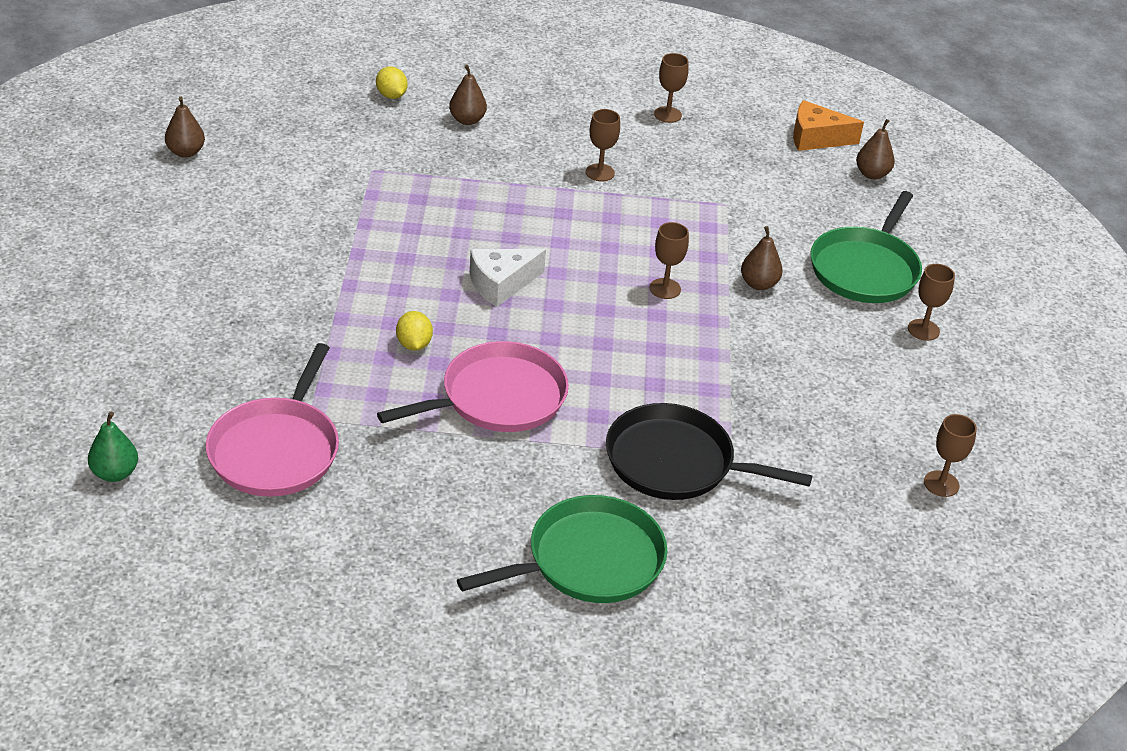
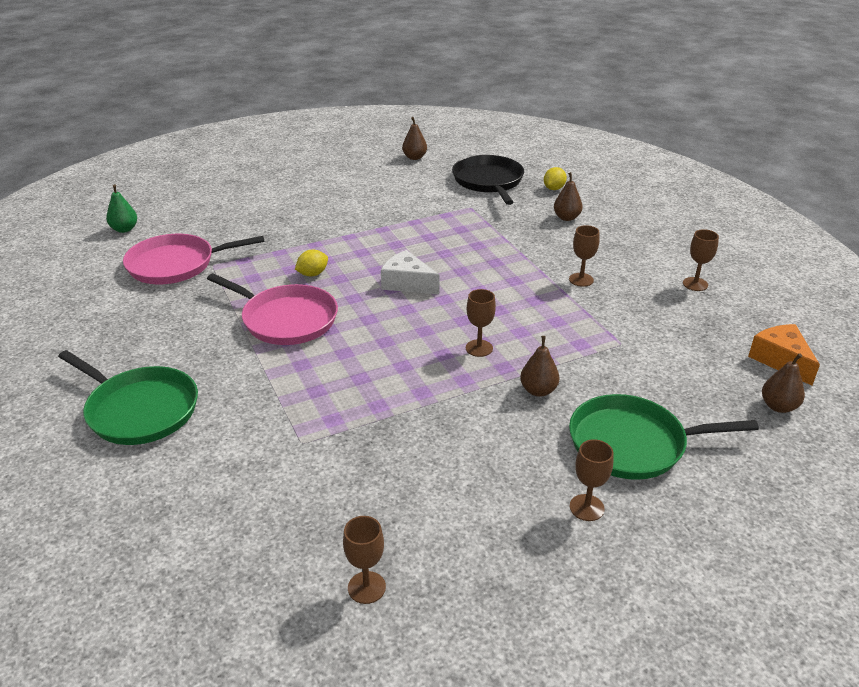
camera: 65 degrees right, 5 degrees down
black pan [606,403,812,500] -> black pan moved to [452,155,524,205]

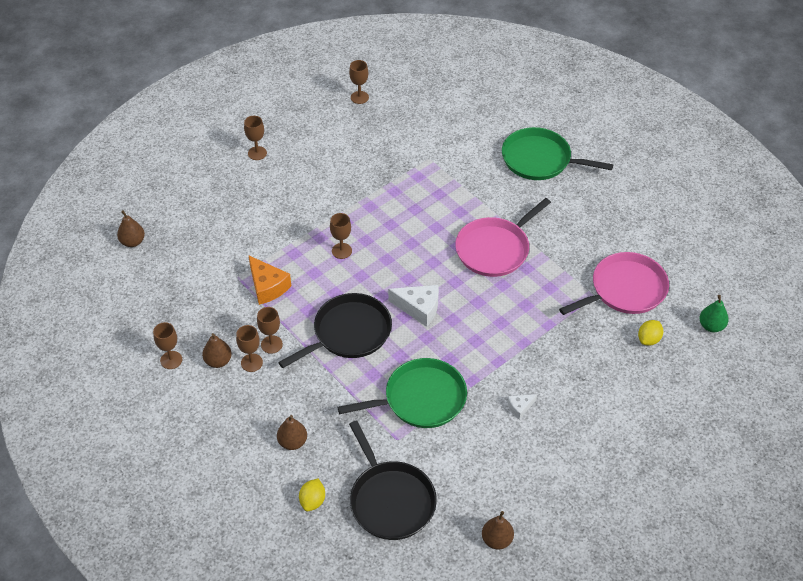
camera: 165 degrees right, 15 degrees up
pink pan [207,273,338,345] -> pink pan turned 60 degrees counterclockwise [455,198,551,277]
yellow lemon [295,250,328,276] -> yellow lemon moved to [638,320,663,346]
brown pear [520,336,560,397] -> brown pear moved to [202,333,232,368]
green pan [569,394,759,480] -> green pan moved to [338,358,467,428]
orange cheese [748,324,820,386] -> orange cheese moved to [248,255,291,305]
none -> brown goblet [236,325,263,372]
none -> black pan [278,293,392,368]
none -> white cheese [507,394,537,420]

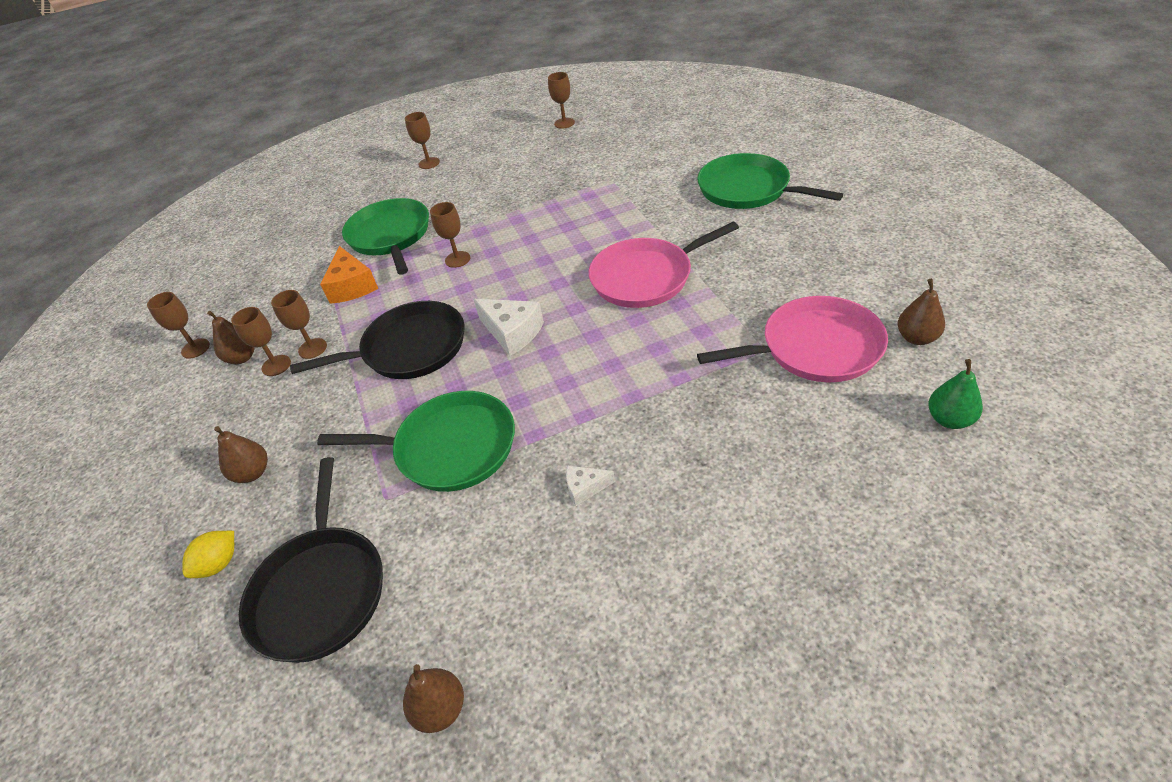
camera: 25 degrees right, 5 degrees down
brown pear [117,210,145,247] -> brown pear moved to [898,279,945,345]
yellow lemon [638,320,663,346] -> none
none -> green pan [342,198,429,275]

